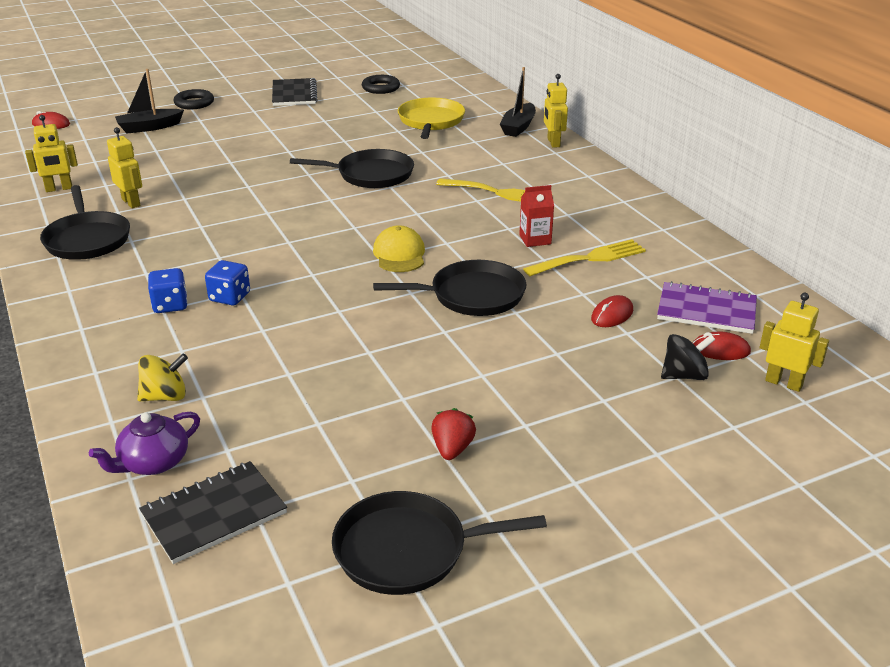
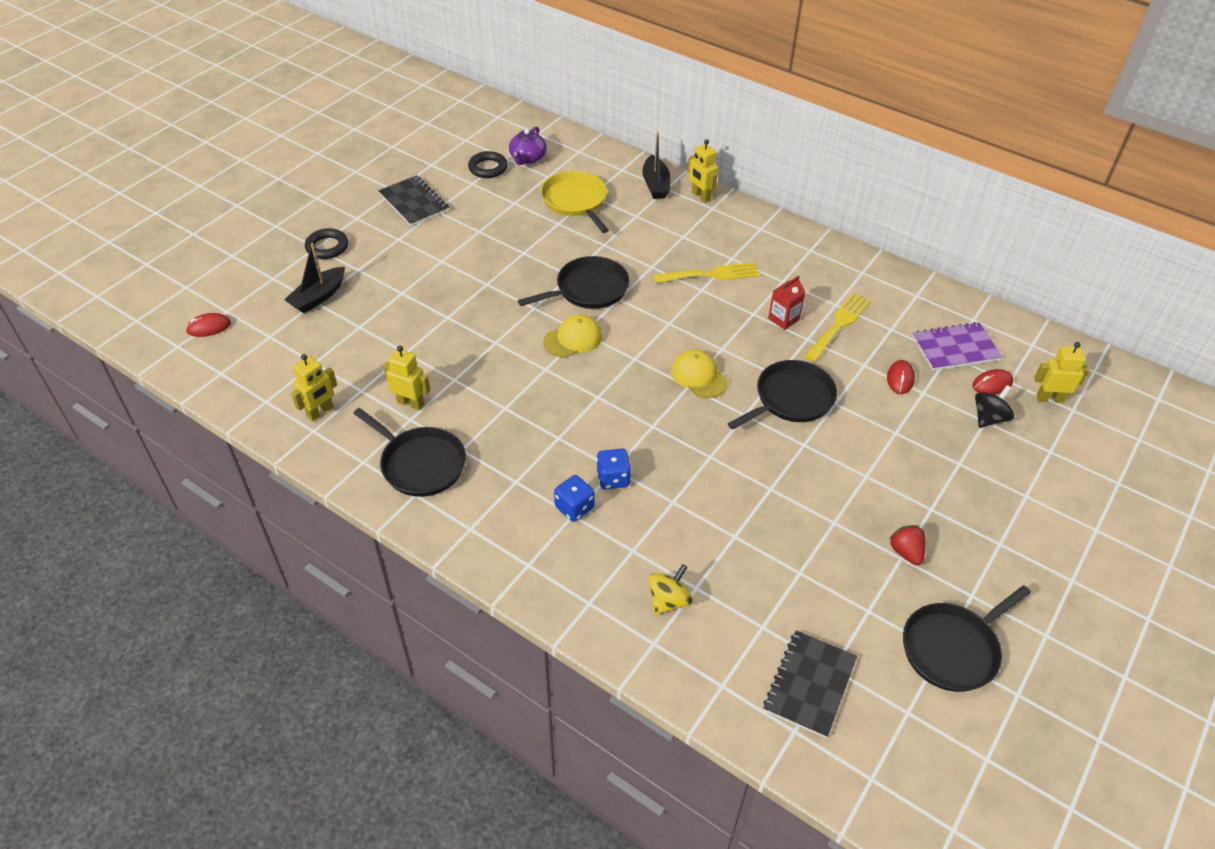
camera: 30 degrees left, 15 degrees up
purple teapot [89,412,200,475] -> purple teapot moved to [509,127,547,165]
none -> yellow cap [543,314,602,358]

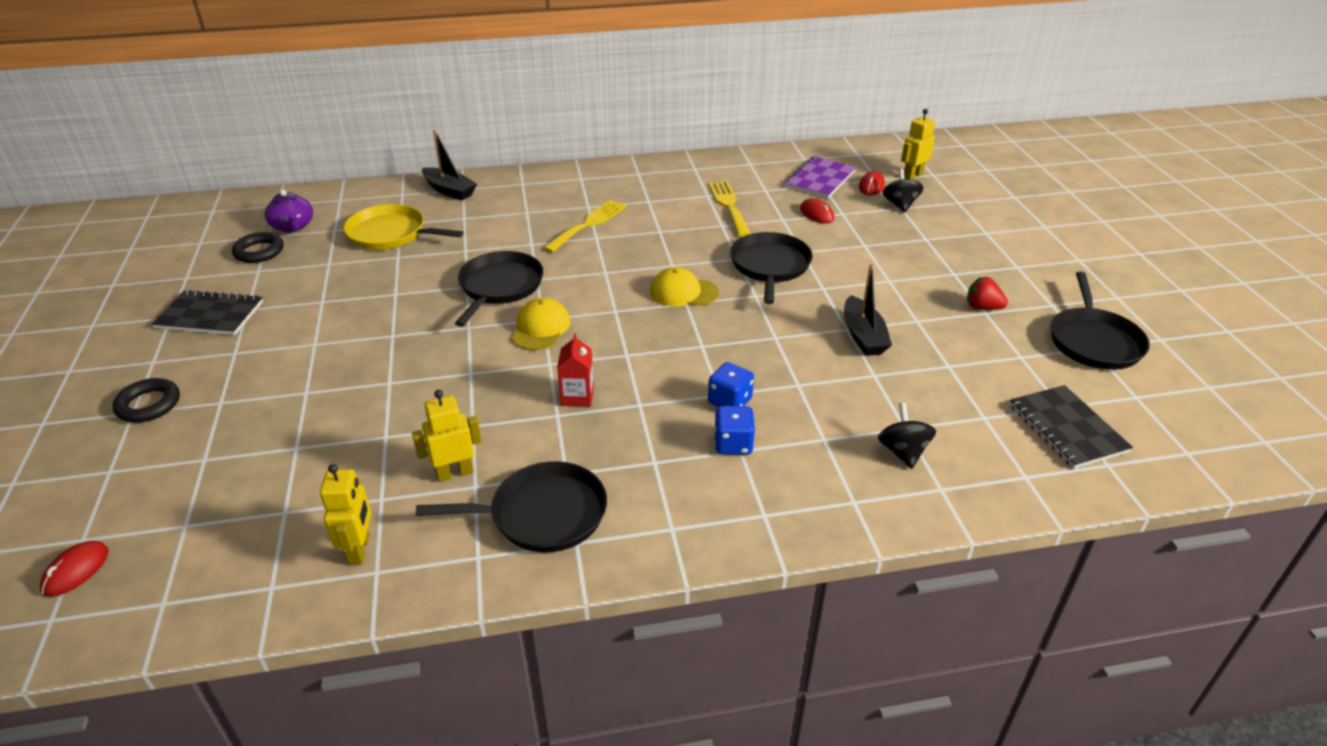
camera: 45 degrees left, 10 degrees down
black boat [284,243,345,313] -> black boat moved to [844,264,892,356]
yellow spinning top [648,564,692,615] -> black spinning top [878,403,936,469]
yellow robot [688,139,718,203] -> none
red carton [768,276,805,330] -> red carton moved to [557,333,594,407]

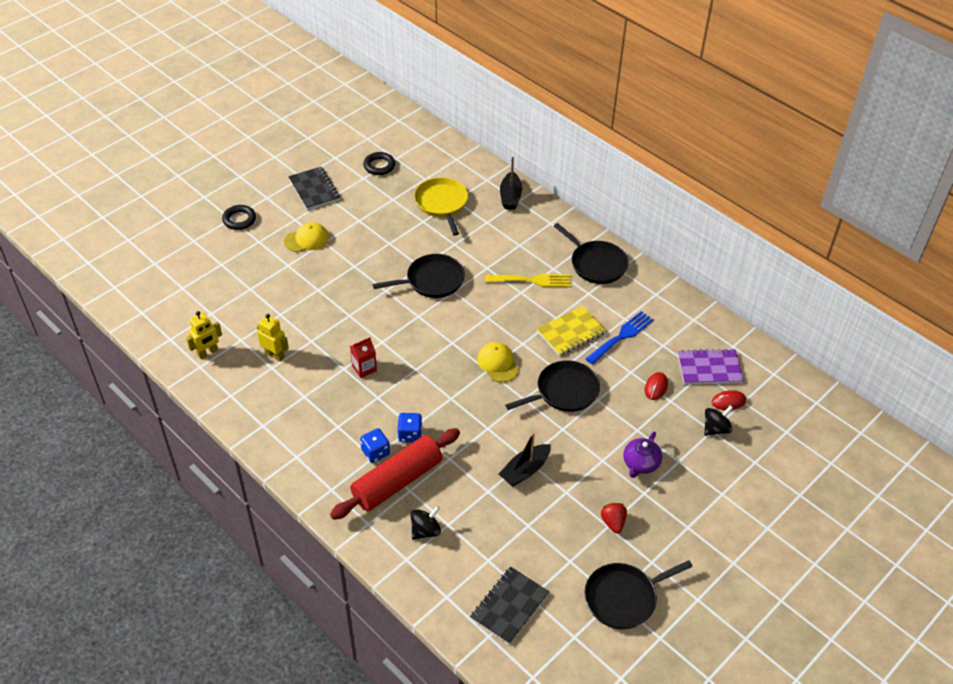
camera: 55 degrees right, 10 degrees up
red mouse [40,541,109,597] -> none
purple teapot [265,190,313,232] -> purple teapot moved to [623,431,663,478]
black pan [416,461,607,552] -> black pan moved to [554,223,628,284]
yellow cap [511,298,570,350] -> yellow cap moved to [284,222,329,252]
yellow fork [709,181,751,237] -> blue fork [585,311,654,365]
yellow robot [901,109,935,180] -> none
none -> red rolling pin [330,428,460,520]
none -> yellow notebook [536,306,606,356]

